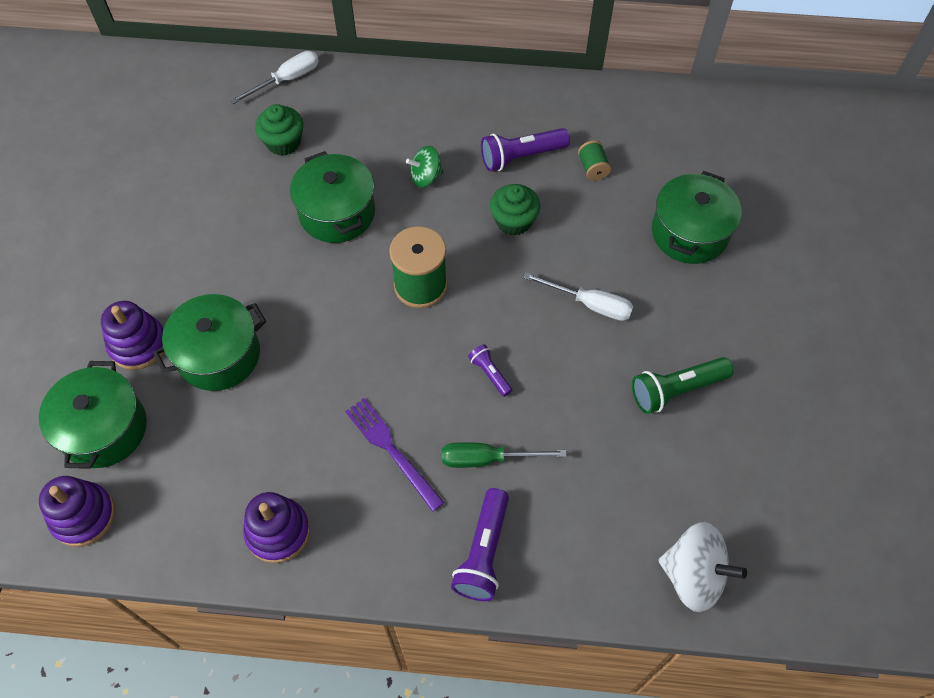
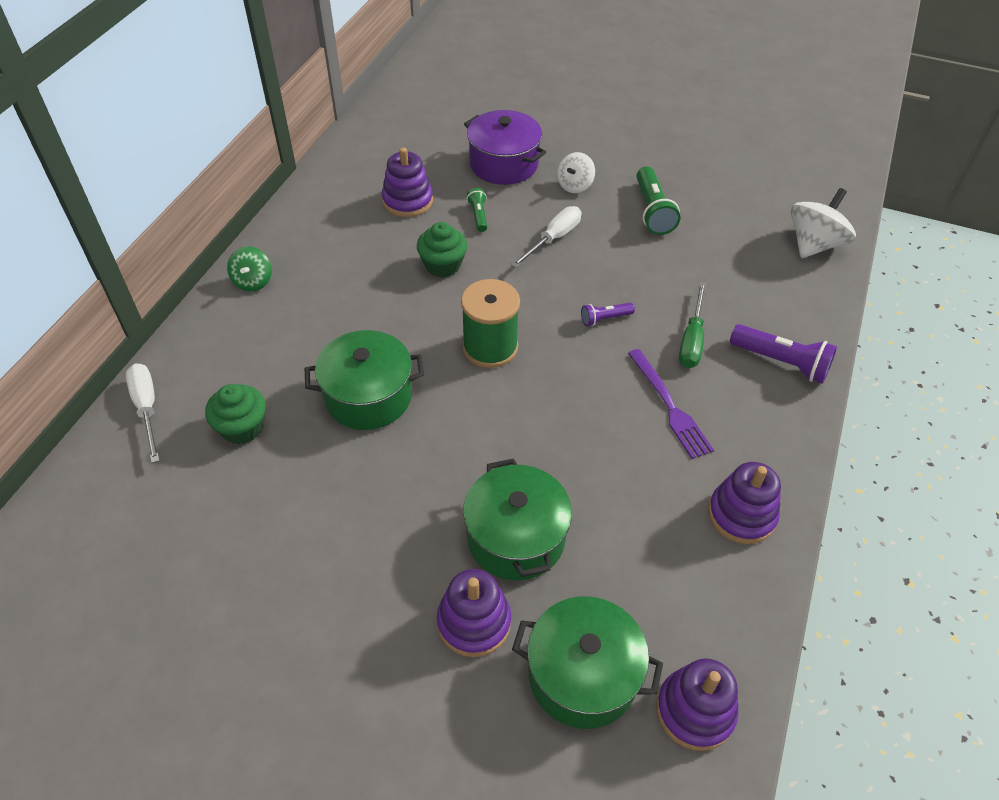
camera: 75 degrees left, 10 degrees down
purple fork [345,398,445,512] -> purple fork turned 90 degrees counterclockwise [628,349,714,459]
green spinning top [406,146,444,188] -> green spinning top moved to [227,246,272,292]
purple flashlight [481,128,570,172] -> none
green spool [578,140,611,181] -> purple stacking toy [382,147,433,217]
green pot [652,171,742,264] -> purple pot [464,110,546,185]
none -> green flashlight [467,188,487,232]
none -> white spinning top [557,152,595,193]

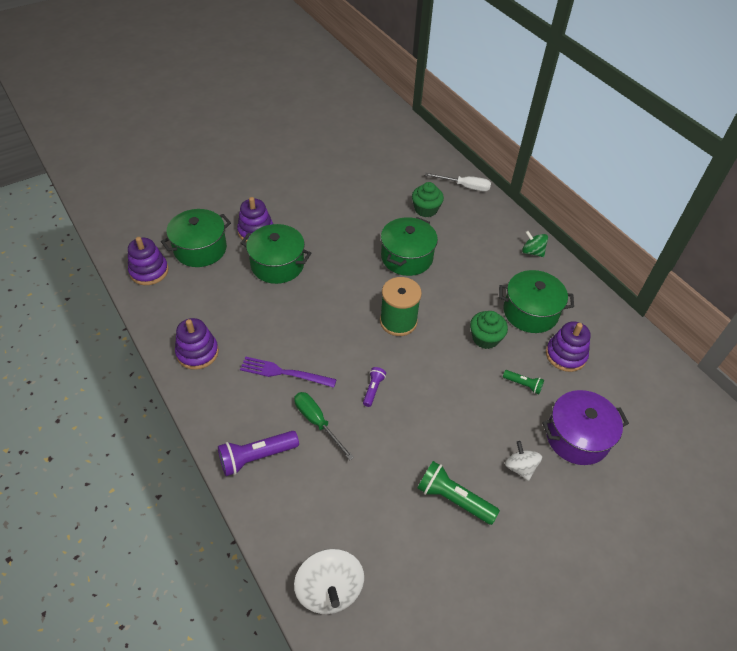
camera: 125 degrees right, 0 degrees up
white screwdriver [511,206,581,268] -> none
none -> green pot [499,270,574,333]

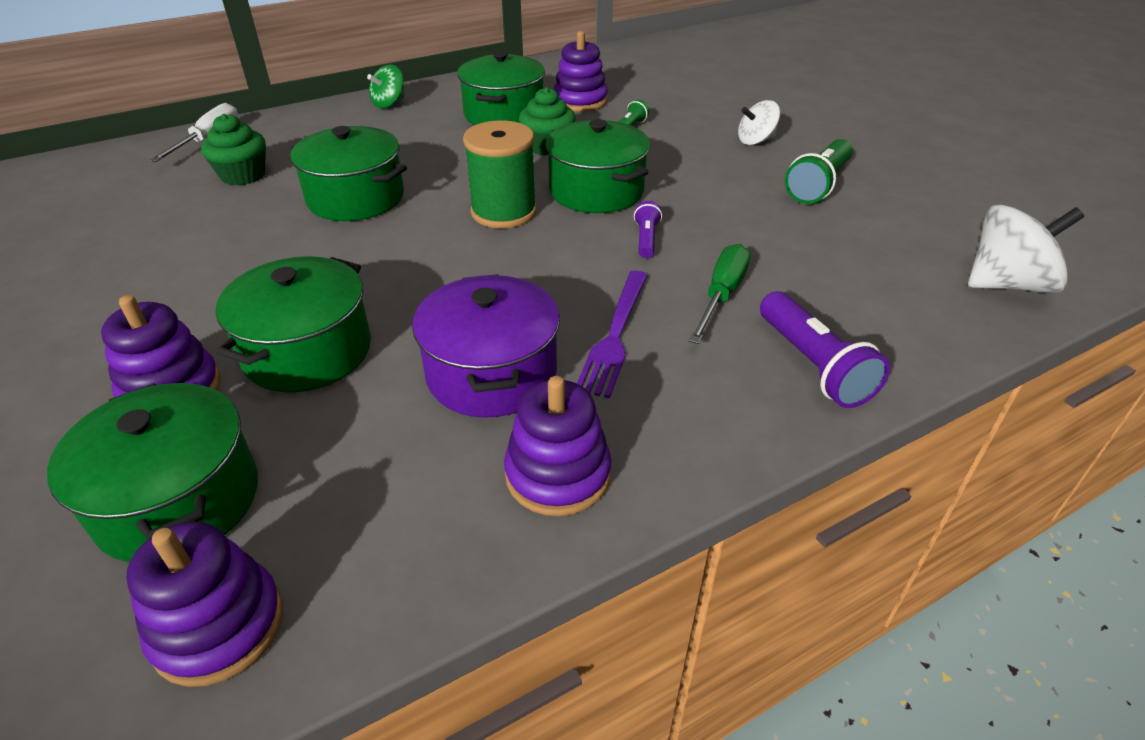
camera: 85 degrees left, 10 degrees down
green screwdriver [294,392,354,460] -> green screwdriver turned 150 degrees clockwise [689,244,751,344]
purple flashlight [363,367,386,407] -> purple flashlight turned 75 degrees clockwise [634,201,662,258]
purple pot [542,390,629,465] -> purple pot moved to [412,274,560,418]
none -> green pot [545,119,650,213]

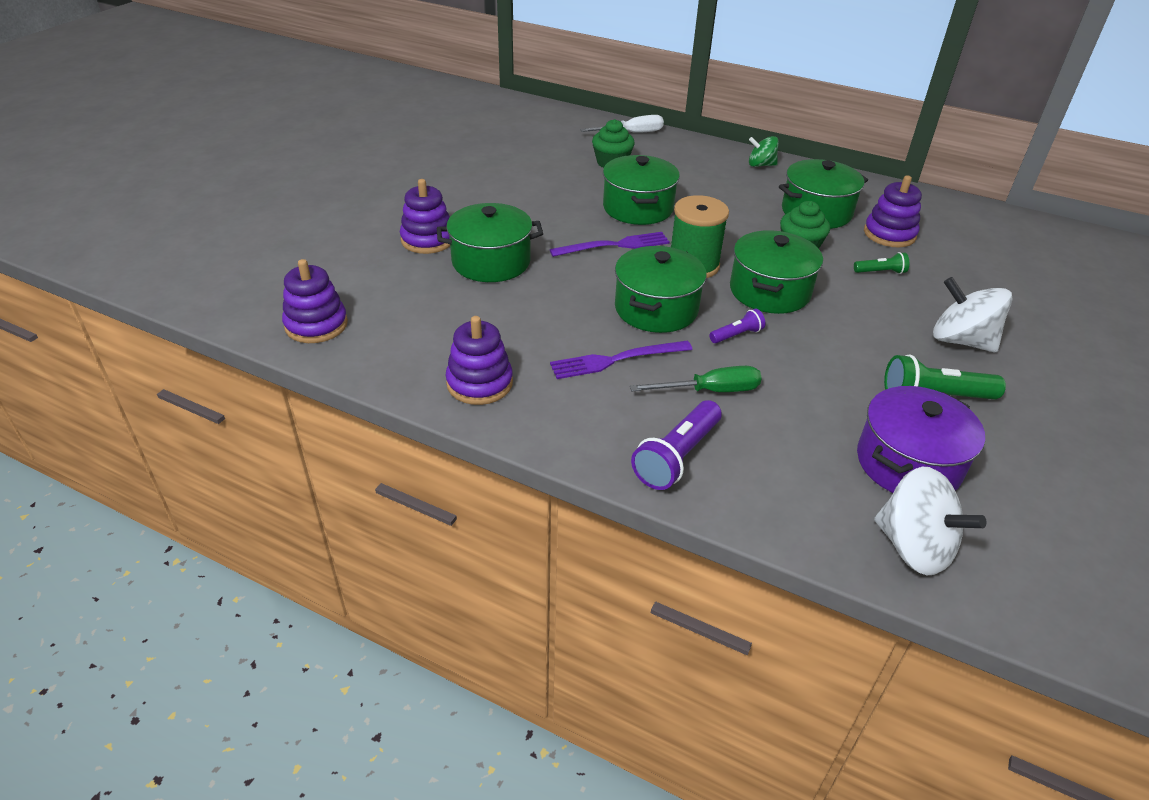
camera: 55 degrees right, 0 degrees up
green pot [47,383,258,563] -> green pot moved to [615,246,707,333]
purple pot [412,274,560,418] -> purple pot moved to [857,386,985,493]
white spinning top [738,100,780,145] -> white spinning top [933,277,1013,352], size x1.64
none -> purple fork [550,232,670,257]

